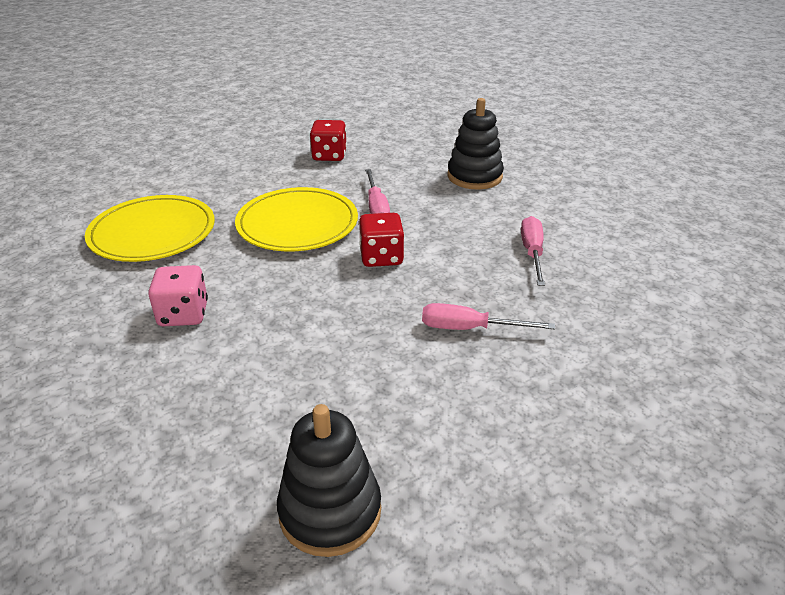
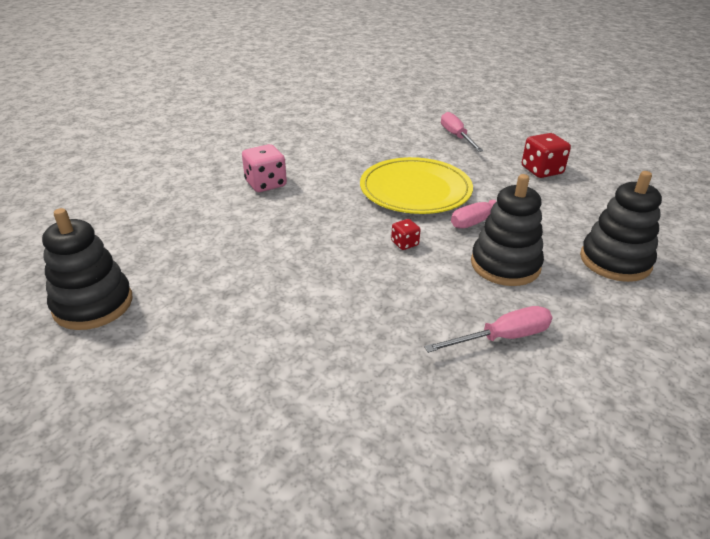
camera: 65 degrees right, 0 degrees up
yellow plate [85,195,215,262] -> none
red dice [359,213,404,267] -> red dice [391,219,421,250], size x0.55
pink screwdriver [422,303,555,330] -> pink screwdriver moved to [441,112,483,152]
none -> black stacking toy [471,174,544,286]

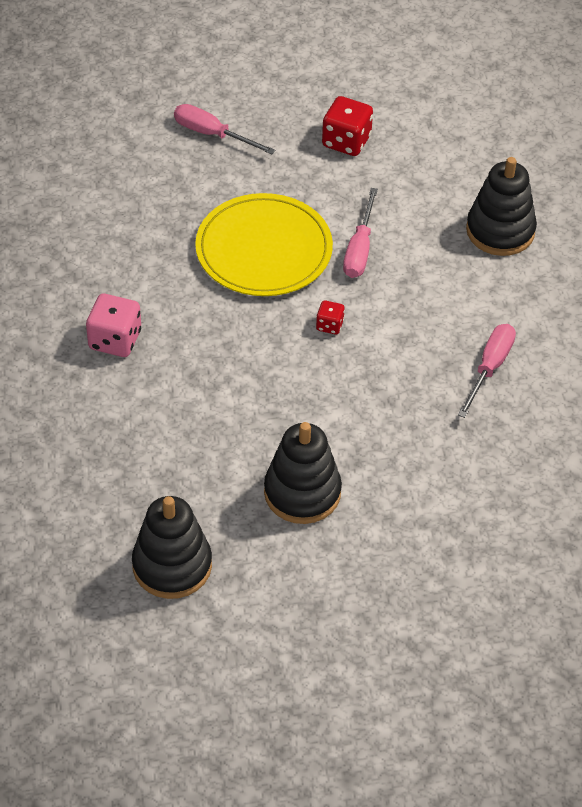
camera: 45 degrees left, 15 degrees up
black stacking toy [471,174,544,286] -> black stacking toy moved to [264,422,342,524]

